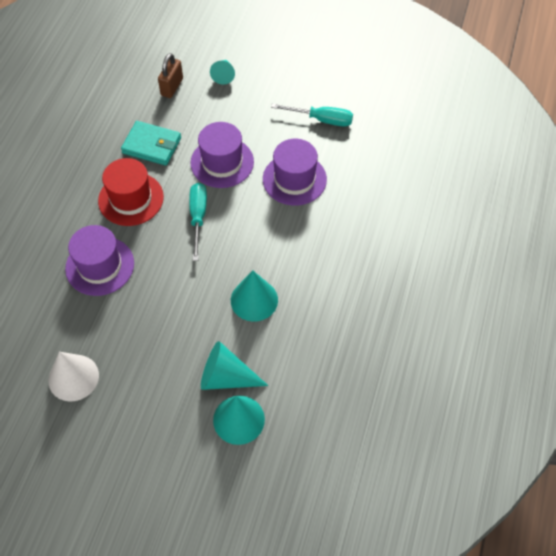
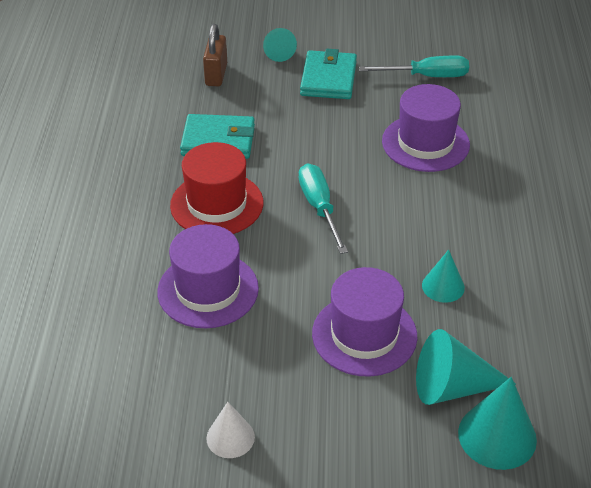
camera: 15 degrees left, 15 degrees down
white cone [48,352,99,402] -> white cone [206,402,255,458], size x0.62
purple hat [191,122,254,188] -> purple hat moved to [312,267,417,377]
turquoise cone [231,270,278,322] -> turquoise cone [422,250,465,303], size x0.62
none -> turquoise wallet [300,49,357,99]

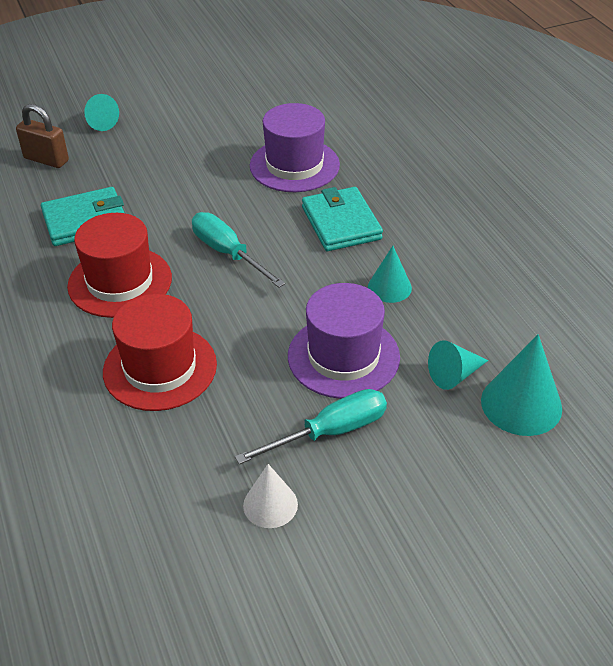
camera: 25 degrees left, 0 degrees up
purple hat [157,224,259,328] -> red hat [103,294,217,411]
brown padlock [203,24,227,86] -> brown padlock turned 45 degrees counterclockwise [16,104,69,168]
turquoise wallet [300,49,357,99] -> turquoise wallet moved to [302,187,383,251]
turquoise screwdriver [359,56,469,77] -> turquoise screwdriver moved to [235,389,387,464]
turquoise cone [416,329,516,405] -> turquoise cone [428,340,488,390], size x0.62

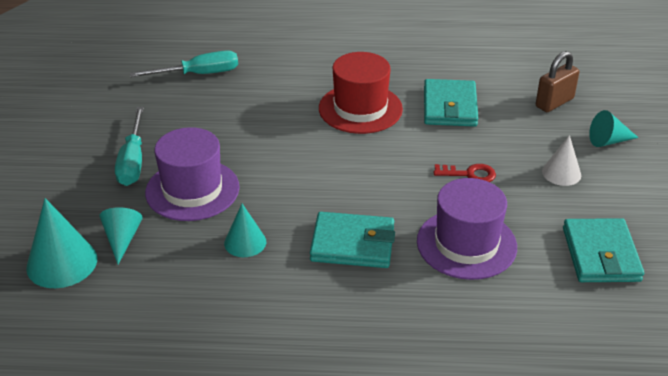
camera: 115 degrees right, 5 degrees down
red hat [103,294,217,411] -> none
turquoise screwdriver [192,212,285,288] -> turquoise screwdriver moved to [130,50,238,77]
white cone [243,464,298,528] -> white cone moved to [542,135,581,186]
none -> red key [434,164,496,182]
none -> turquoise wallet [563,218,644,282]

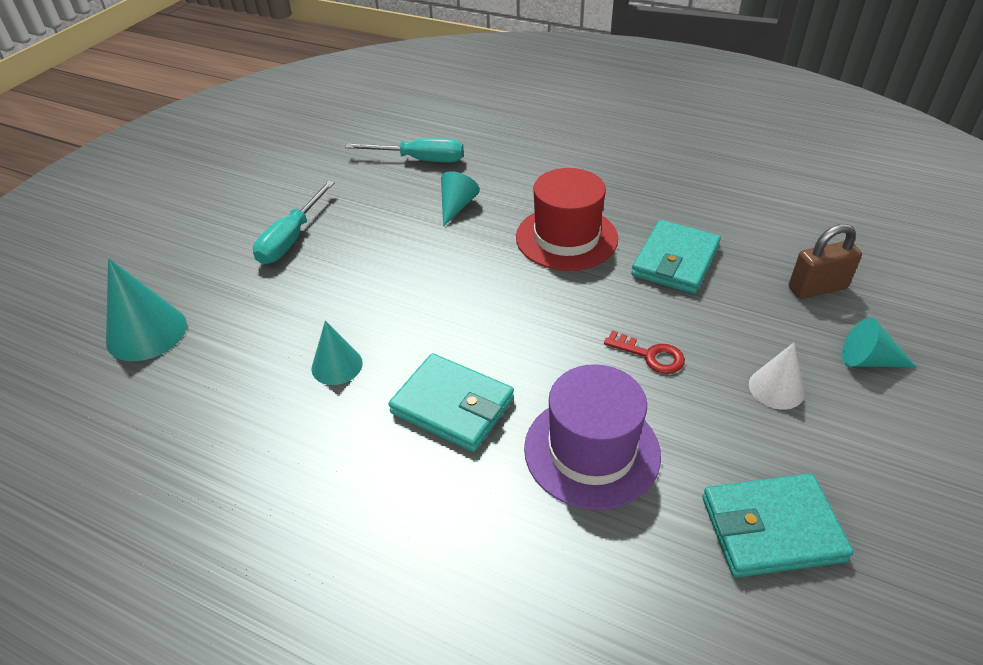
camera: 25 degrees right, 5 degrees up
turquoise cone [99,207,143,265] -> turquoise cone moved to [441,171,480,227]
purple hat [145,127,240,221] -> none
turquoise wallet [563,218,644,282] -> turquoise wallet turned 60 degrees clockwise [702,473,854,578]

